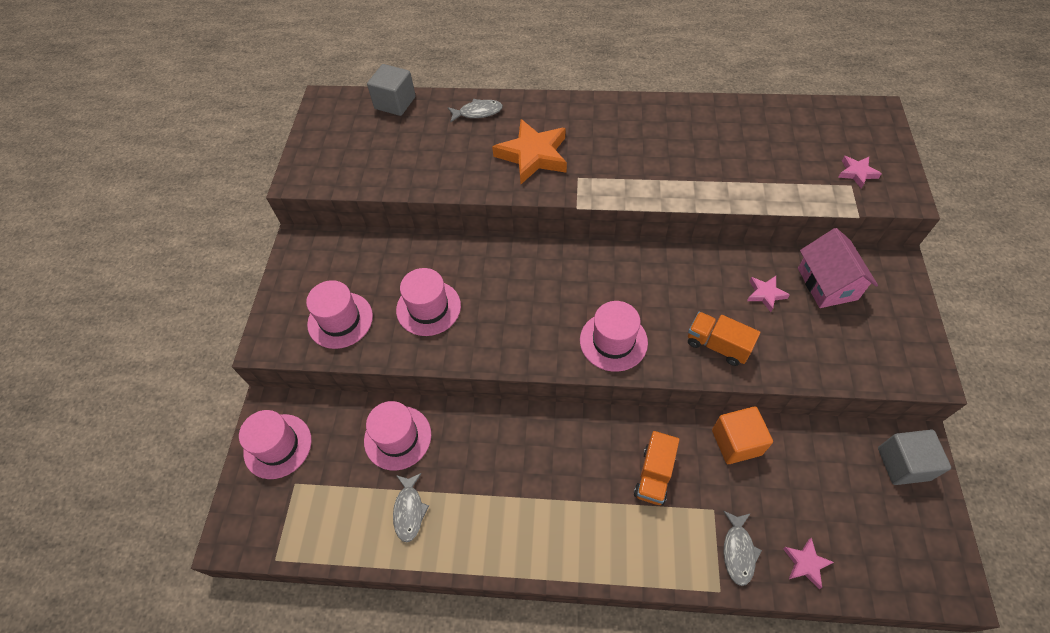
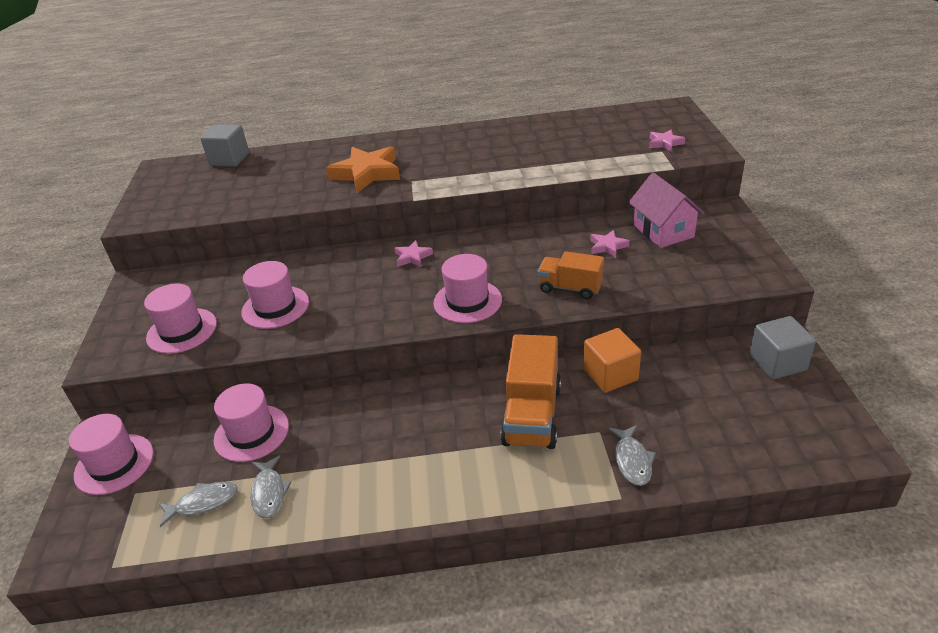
camera: 10 degrees left, 20 degrees down
grey fish [448,99,503,123] -> grey fish moved to [159,482,238,527]
orange truck [634,431,679,505] -> orange truck [500,334,561,449], size x1.58
pink star [783,538,834,589] -> pink star moved to [394,240,433,267]

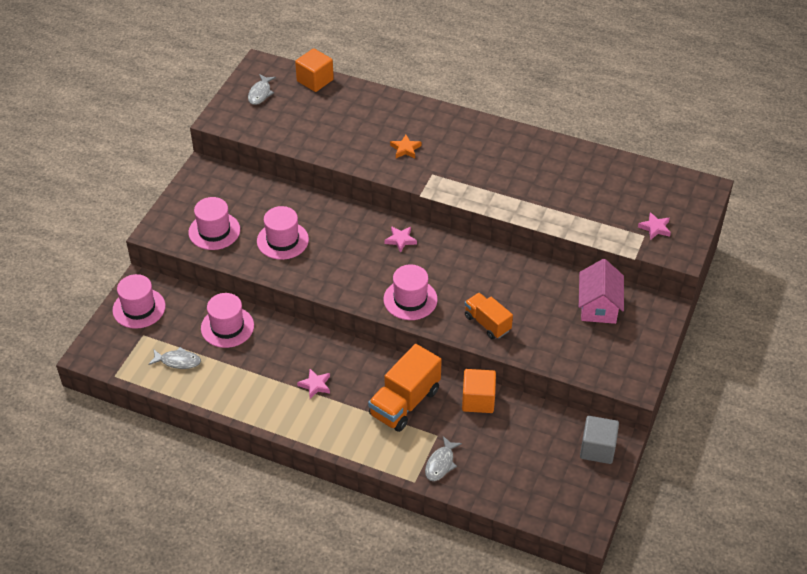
camera: 25 degrees right, 10 degrees up
grey cube [200,124,249,167] -> orange cube [295,48,334,92]
grey fish [250,456,292,518] -> grey fish moved to [248,74,276,105]
orange star [326,147,400,193] -> orange star [390,135,421,158], size x0.49
pink star [591,230,630,258] -> pink star moved to [297,369,330,399]

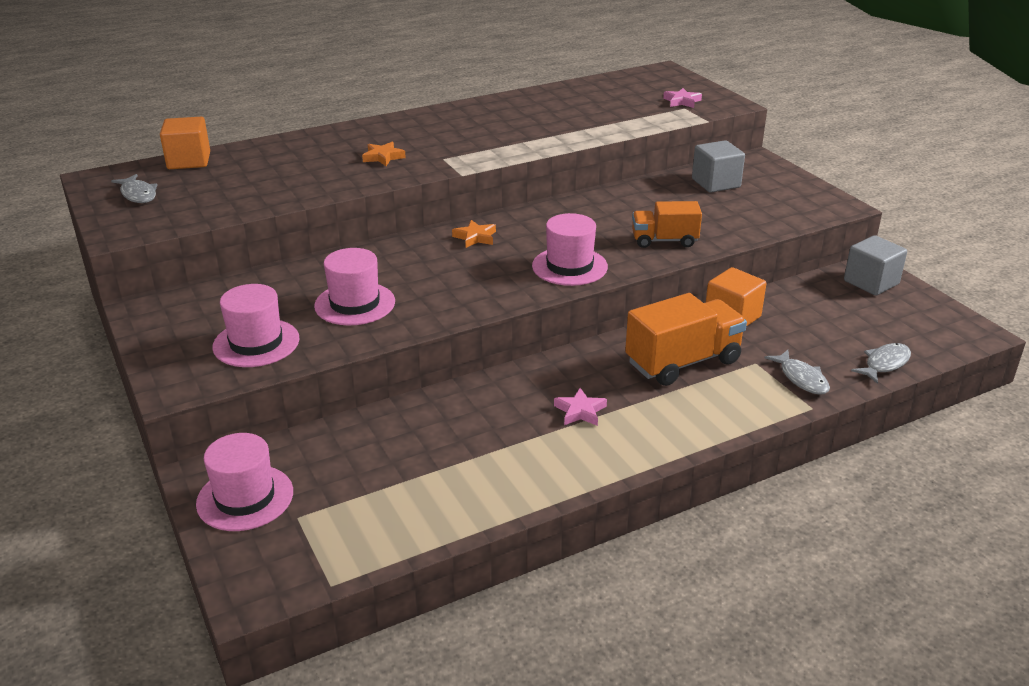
camera: 50 degrees left, 15 degrees down
grey fish [148,347,201,369] -> grey fish moved to [851,343,911,384]
pink hat [201,293,254,348] -> none
orange truck [368,344,442,432] -> orange truck turned 105 degrees counterclockwise [625,293,747,386]
pink star [385,226,417,253] -> orange star [452,220,496,248]
pink house [579,259,624,324] -> grey cube [692,140,745,192]

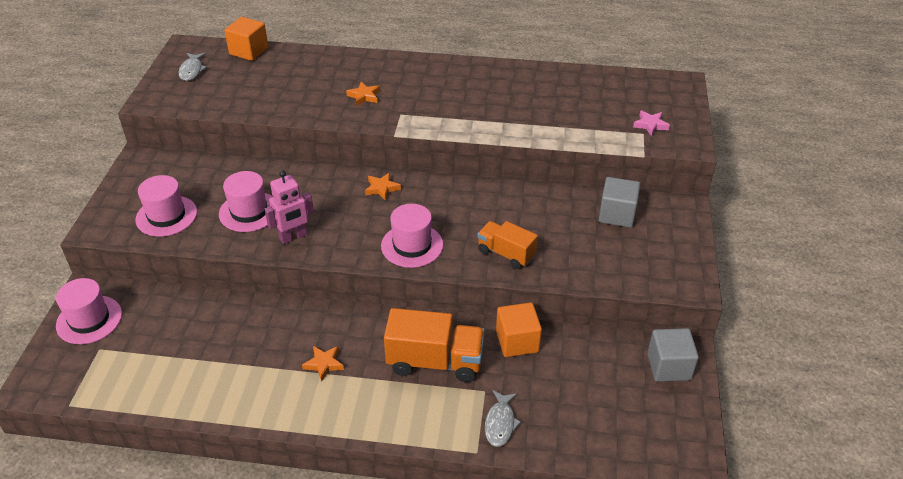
camera: 35 degrees right, 10 degrees up
pink star [554,388,607,426] -> orange star [302,346,344,381]
grey fish [851,343,911,384] -> none
none -> pink robot [265,170,314,244]

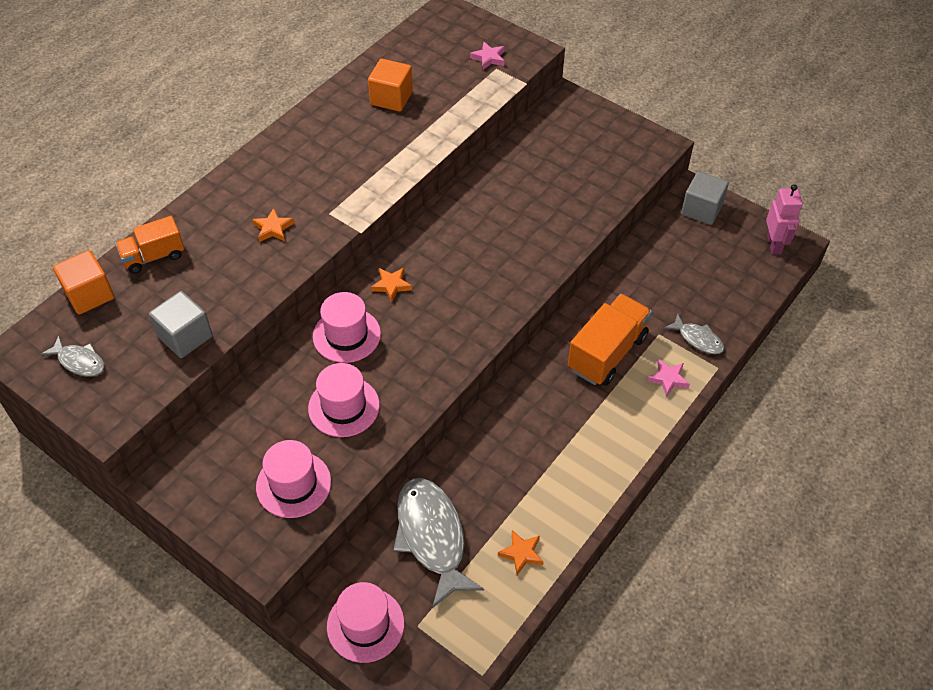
camera: 60 degrees left, 10 degrees up
pink robot [265,170,314,244] -> pink robot moved to [766,184,803,254]
orange star [302,346,344,381] -> orange star moved to [498,530,543,575]
pink hat [381,204,443,268] -> pink hat moved to [313,292,381,363]
orange truck [477,221,538,269] -> orange truck moved to [115,216,184,274]
orange cube [496,302,542,357] -> orange cube moved to [368,59,413,112]
grey cube [599,177,640,228] -> grey cube moved to [149,291,213,358]
none -> grey fish [393,478,484,608]
none -> pink star [647,359,690,397]

